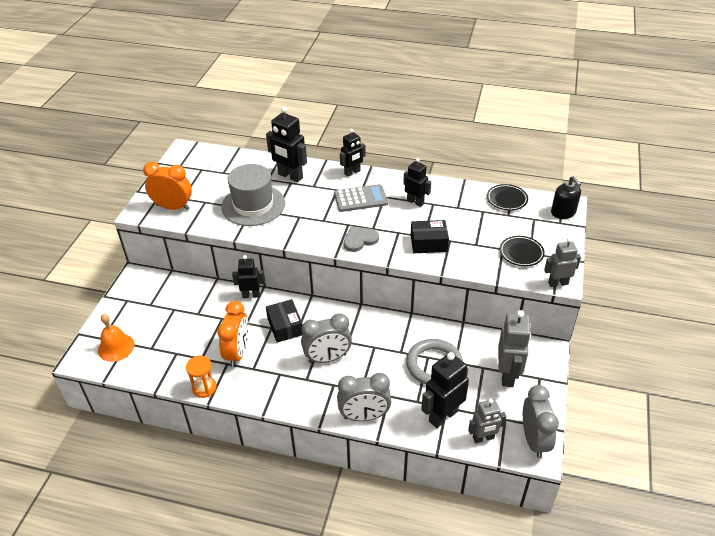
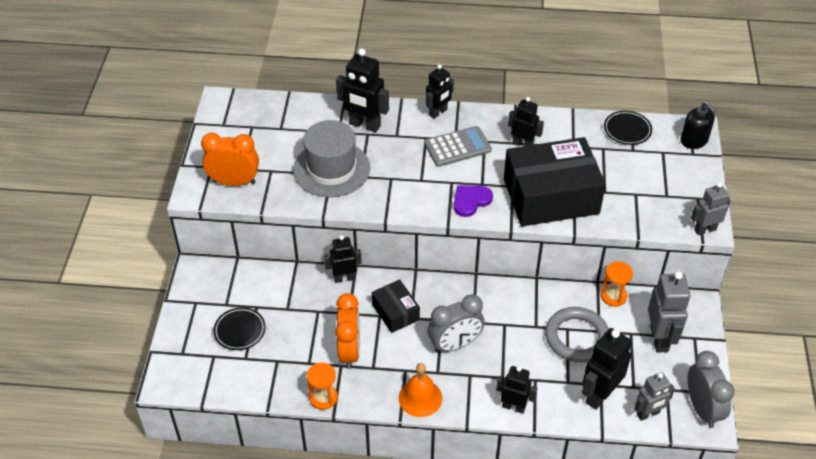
camera: 10 degrees left, 5 degrees up
orange bell [98,314,135,362] -> orange bell moved to [399,363,442,417]
grey clock [337,373,391,421] -> black robot [496,366,537,414]
grey heart [344,227,379,252] -> purple heart [454,185,493,217]
black box [411,220,449,253] -> black box [504,137,606,226], size x2.04
black plate [500,236,545,266] -> black plate moved to [213,307,266,350]
none -> orange hourglass [601,261,633,307]

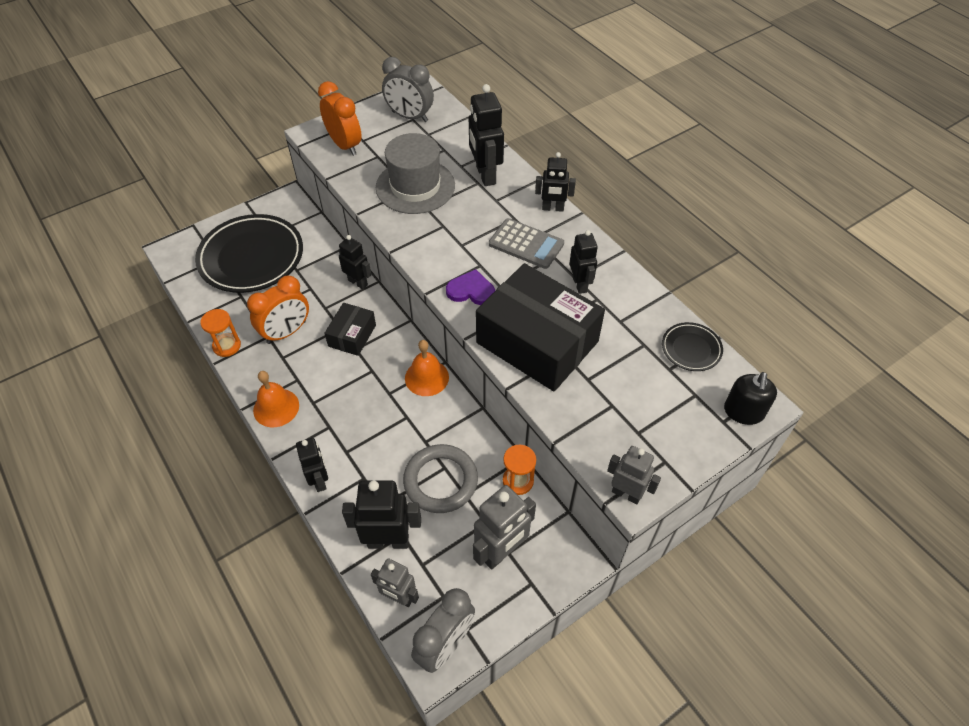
camera: 50 degrees right, 5 degrees up
black plate [213,307,266,350] -> black plate [195,214,303,293], size x2.16
grey clock [427,294,485,353] -> grey clock moved to [382,57,434,122]
none -> orange bell [405,340,449,396]

